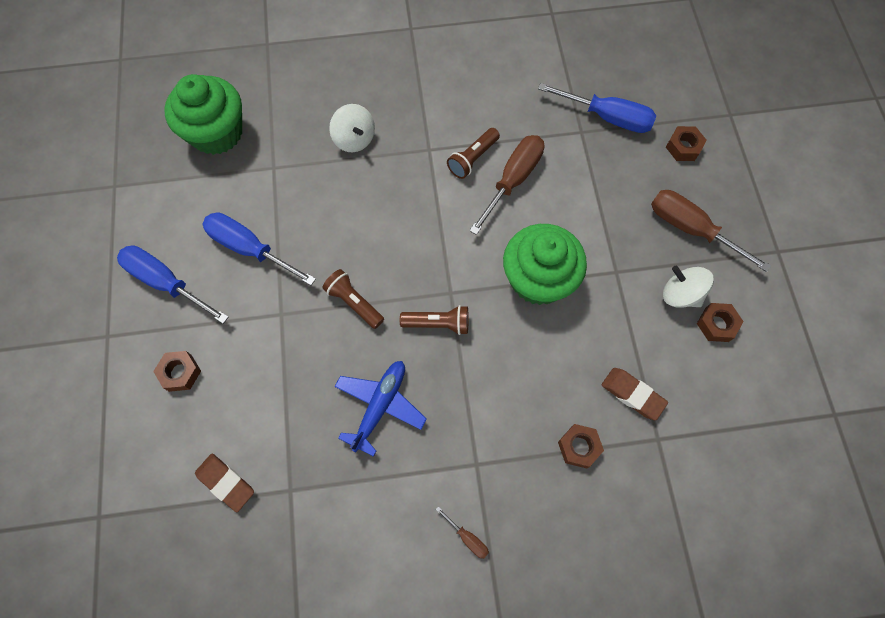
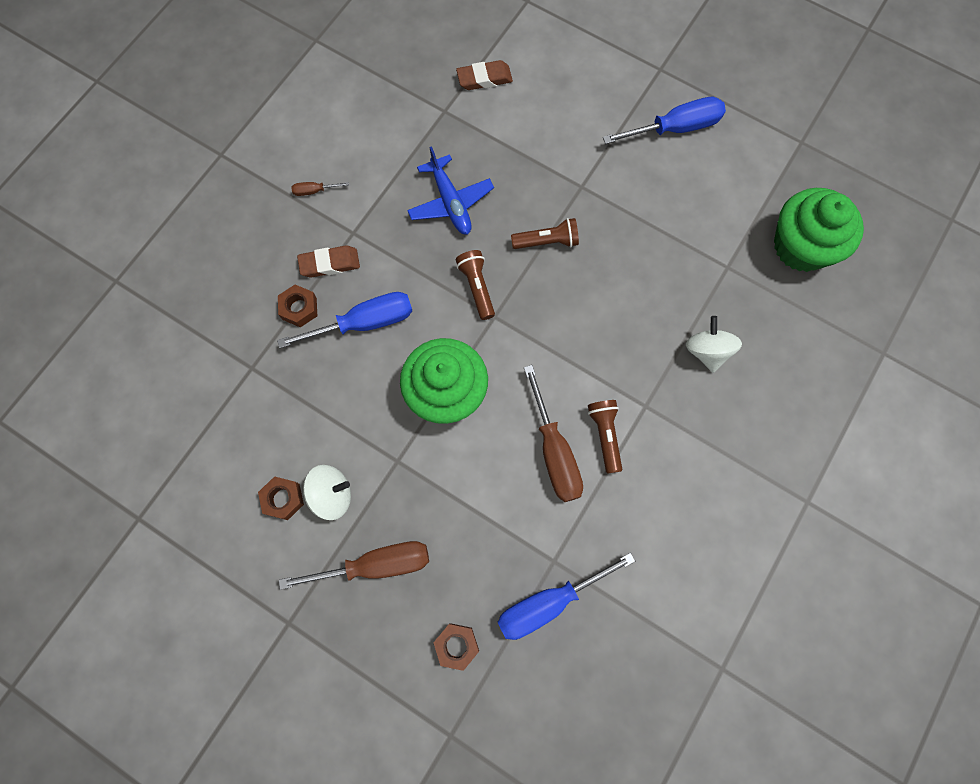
camera: 130 degrees right, 5 degrees up
brown nut [153,351,201,392] -> none
blue screwdriver [202,212,316,285] -> blue screwdriver moved to [277,292,412,348]
white spinning top [329,104,375,152] -> white spinning top turned 75 degrees clockwise [686,316,742,373]
brown flashlight [400,305,469,335] -> brown flashlight turned 120 degrees clockwise [456,250,495,320]
brown eraser [602,368,668,420] -> brown eraser moved to [297,246,360,277]

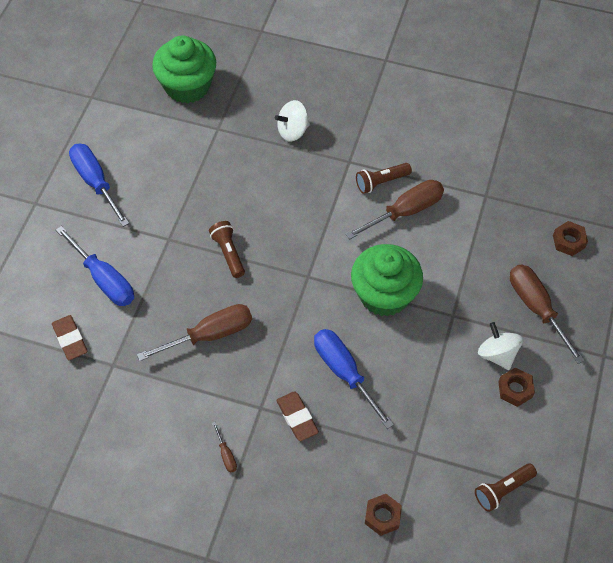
camera: 105 degrees left, 15 degrees down
brown nut [278,285,317,327] -> brown nut moved to [365,494,402,536]
blue plane [407,146,494,234] -> brown screwdriver [137,304,252,361]
brown flashlight [456,250,495,320] -> brown flashlight moved to [475,463,537,512]
blue screwdriver [497,553,635,640] -> blue screwdriver moved to [56,226,134,306]

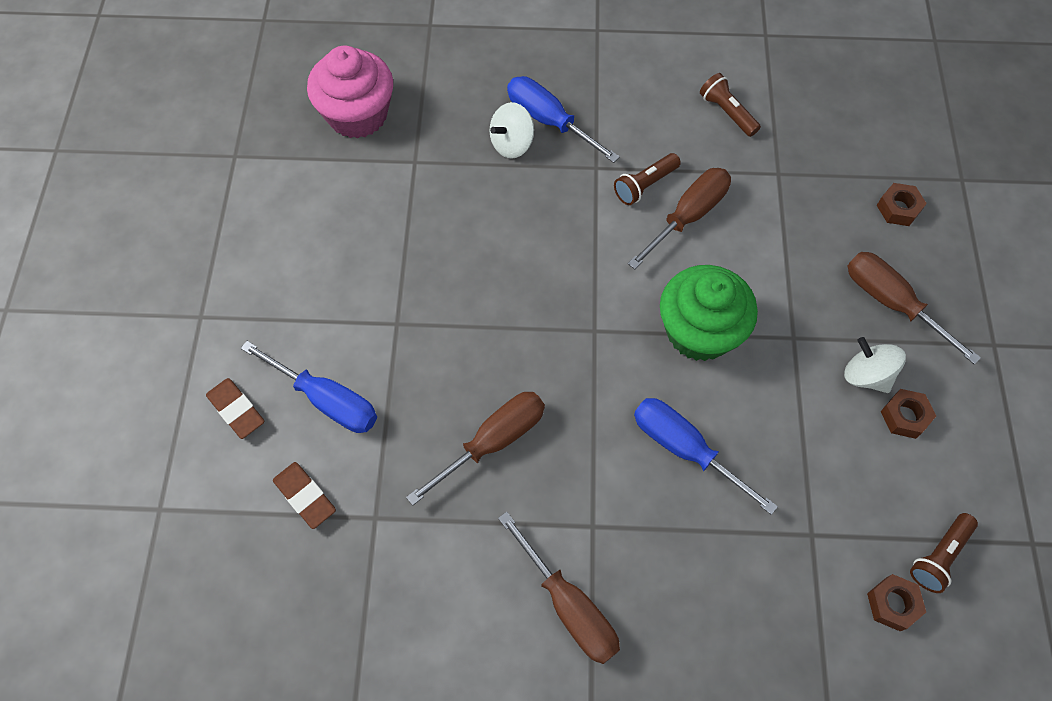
camera: 15 degrees left, 5 degrees up
blue screwdriver [69,144,129,227] -> blue screwdriver moved to [507,76,620,163]
green cupcake [152,35,216,103] -> pink cupcake [307,46,393,139]
brown flashlight [209,221,245,278] -> brown flashlight moved to [700,73,761,137]
brown screwdriver [212,422,237,473] -> brown screwdriver [498,512,620,664], size x2.26
brown eraser [276,391,319,441] -> brown eraser moved to [206,378,264,439]
brown nut [365,494,402,536] -> brown nut moved to [867,574,926,631]

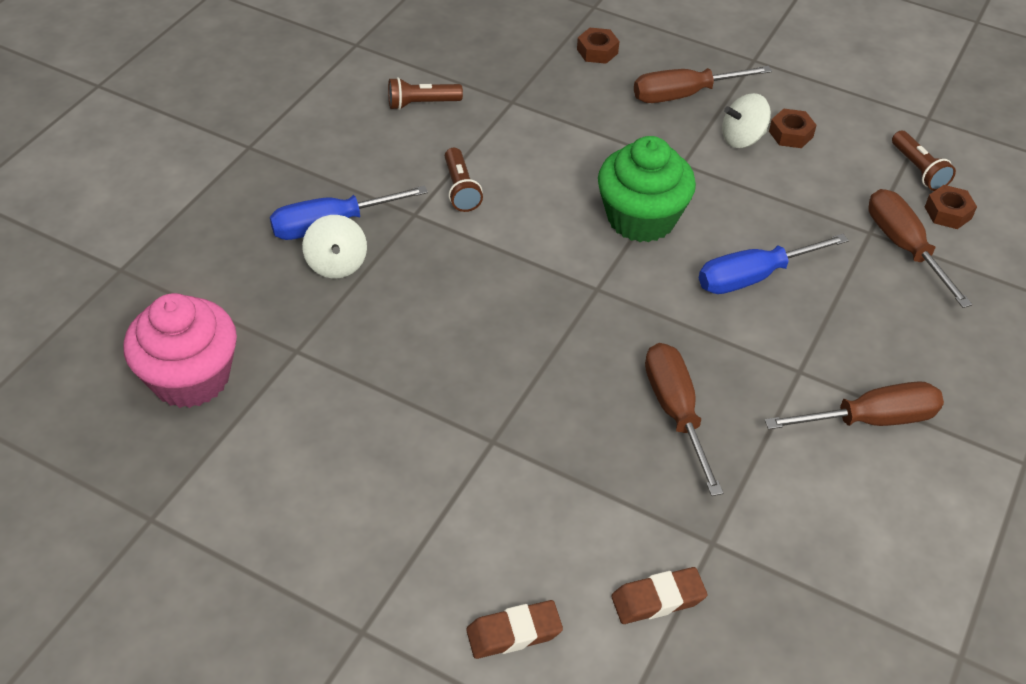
camera: 65 degrees left, 15 degrees down
blue screwdriver [241,341,377,433] -> none
brown screwdriver [628,168,731,269] -> brown screwdriver moved to [868,189,972,308]

